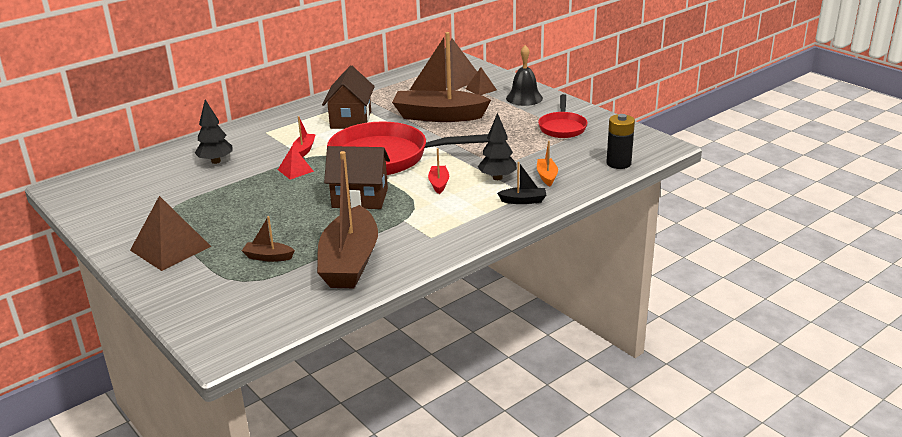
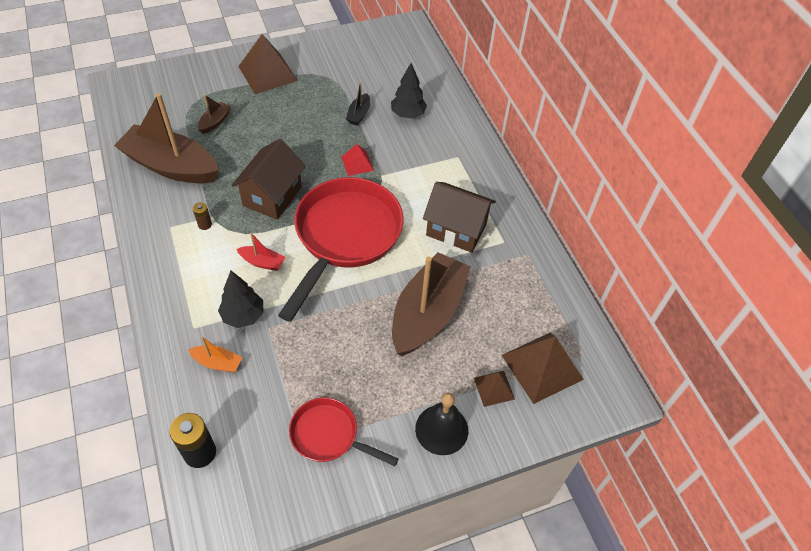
camera: 105 degrees right, 25 degrees up
red boat [293,116,316,157] -> none
black boat [497,162,546,204] -> black boat moved to [346,81,370,125]
none -> brown battery [193,202,212,230]

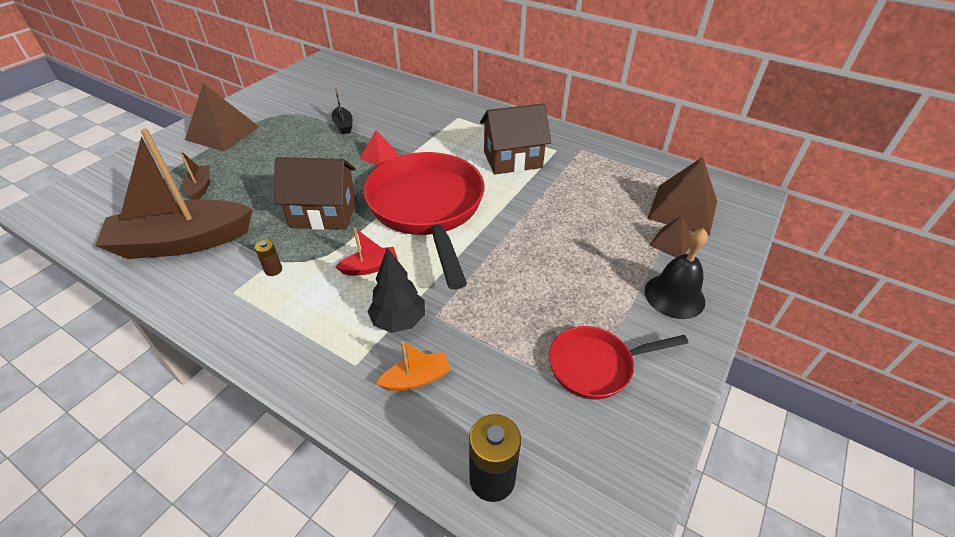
camera: 35 degrees left, 10 degrees down
brown house [231,139,306,220] -> brown house turned 75 degrees counterclockwise [274,157,356,230]
black tree [391,63,427,119] -> none
brown boat [392,252,470,356] -> none

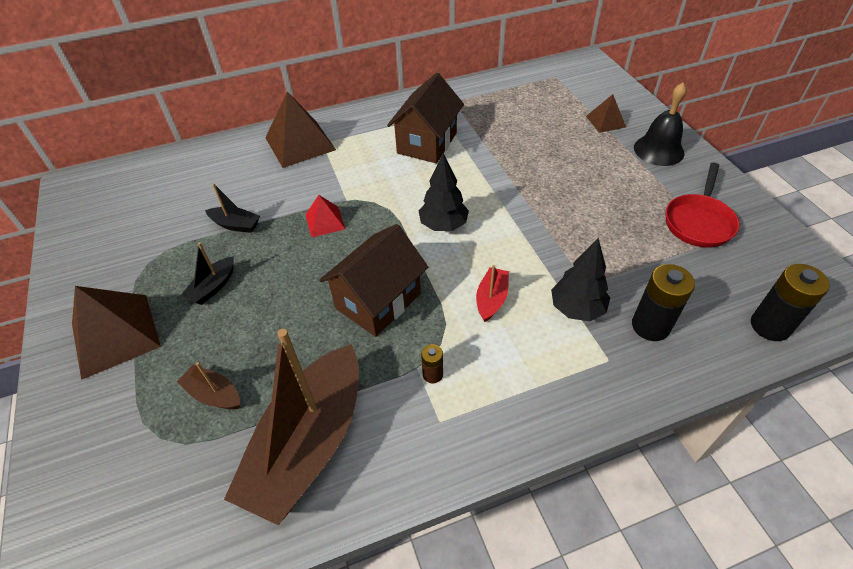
camera: 50 degrees left, 5 degrees up
red pan [363,152,484,290] -> black tree [419,153,469,231]
orange boat [376,341,451,391] -> black battery [632,264,695,341]
brown pyramid [647,157,717,236] -> brown pyramid moved to [265,91,336,168]
none -> black boat [181,242,234,305]

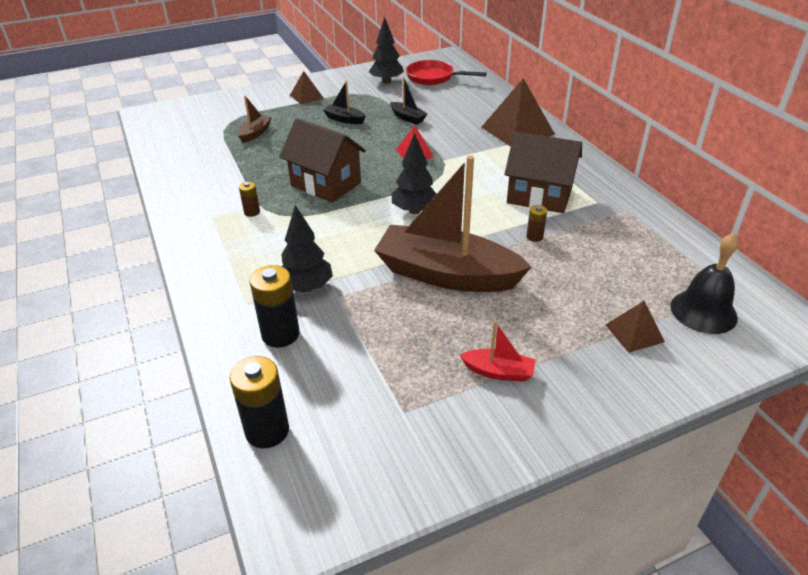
camera: 85 degrees right, 10 degrees down
brown pyramid [72,286,161,380] -> brown pyramid [290,71,323,104], size x0.54
black boat [205,183,260,233] -> black boat turned 60 degrees counterclockwise [390,77,428,125]
brown boat [224,329,359,525] -> brown boat moved to [374,155,531,292]
red boat [476,265,509,322] -> red boat moved to [460,321,535,382]
black bell [634,83,687,166] -> black bell moved to [670,233,738,334]
red pan [666,163,740,248] -> red pan moved to [406,60,486,85]
none -> black tree [369,17,404,84]
none -> brown battery [526,205,547,242]

